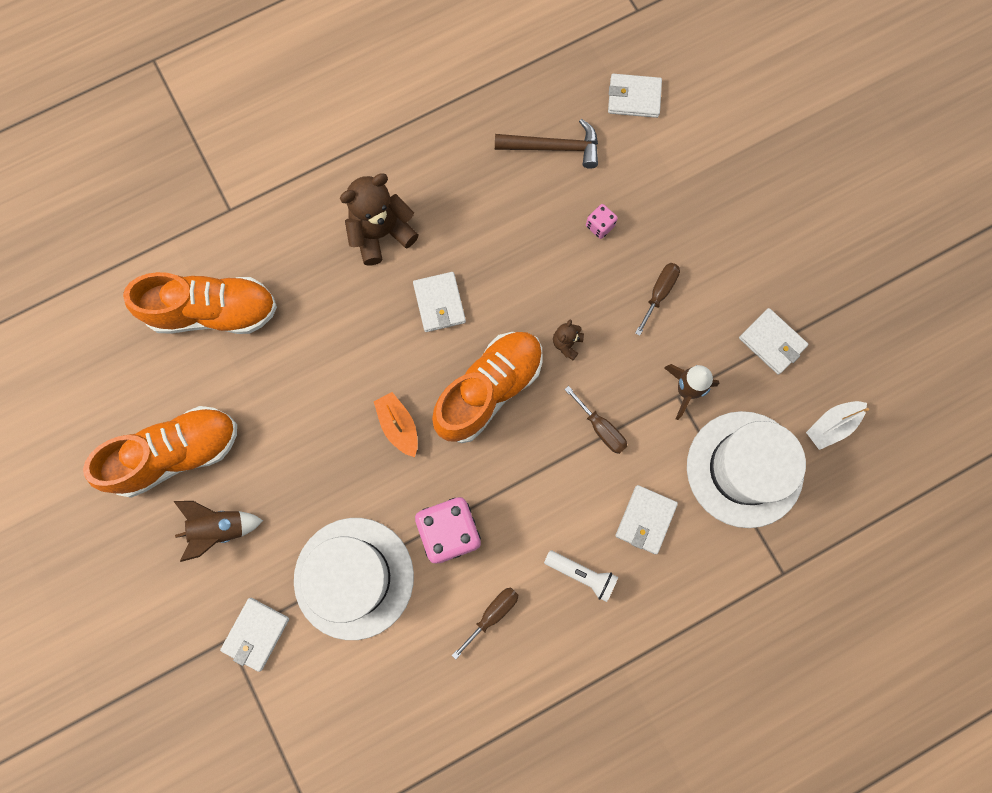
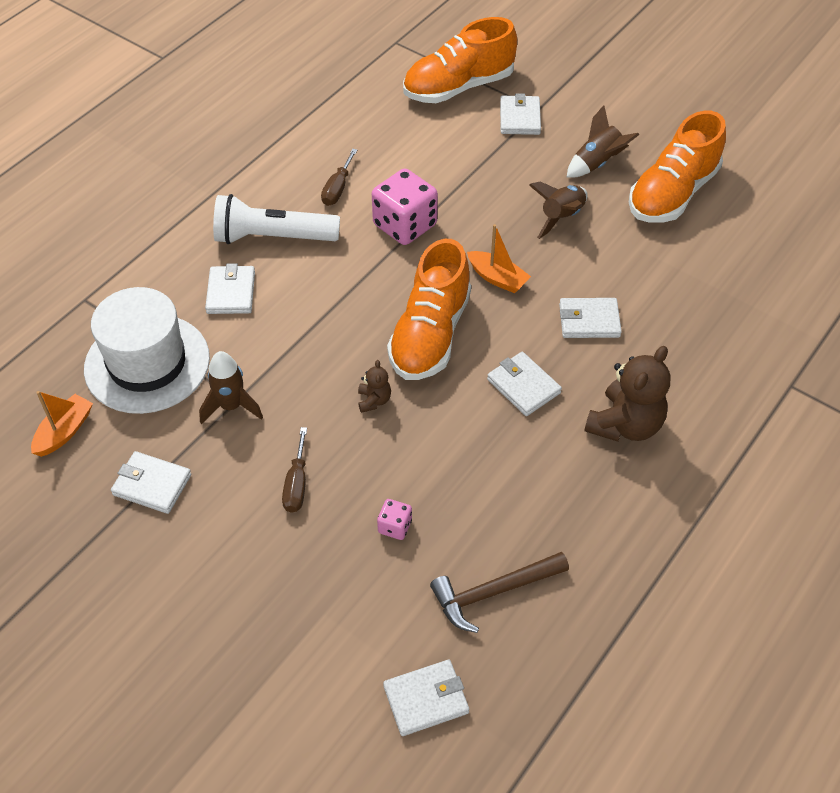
camera: 155 degrees right, 25 degrees down
orange shoe [123,272,277,334] -> orange shoe moved to [403,17,517,103]
white hat [294,518,414,640] -> none
white flashlight [544,551,618,602] -> white flashlight [213,194,340,244], size x1.77
brown screwdriver [564,386,627,454] -> none
white boat [806,401,869,450] -> orange boat [31,391,93,457]
none -> brown rocket [529,182,588,239]
none -> white wallet [559,298,622,338]

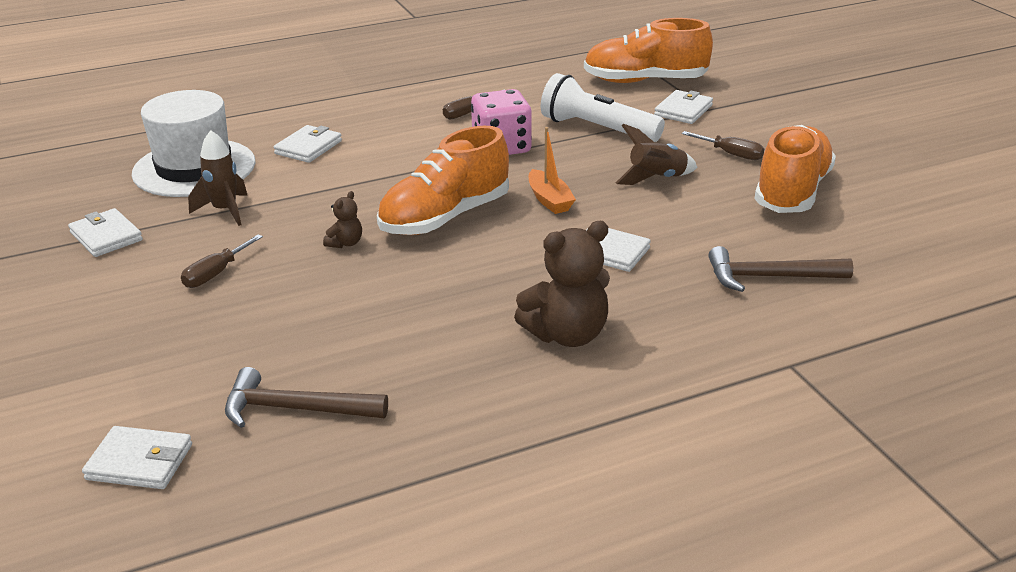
camera: 30 degrees right, 20 degrees down
orange boat [31,391,93,457] -> none
white flashlight [213,194,340,244] -> white flashlight moved to [541,73,665,142]
pink dice [377,499,412,540] -> none
white wallet [487,352,562,416] -> none
brown rocket [566,105,639,178] -> brown screwdriver [682,131,764,160]
orange shoe [629,111,726,223] -> orange shoe turned 135 degrees clockwise [754,125,836,213]
none -> brown hammer [708,246,853,292]

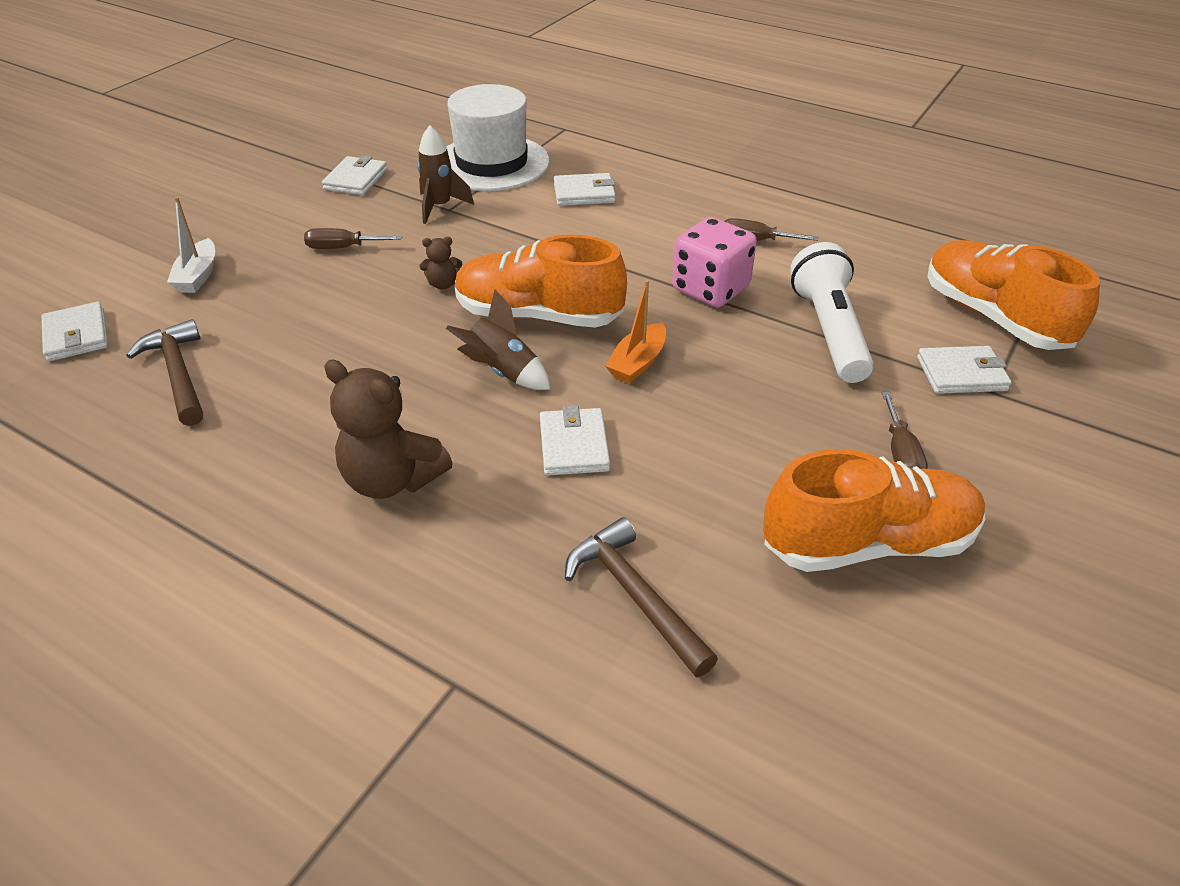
camera: 55 degrees right, 10 degrees up
brown rocket [616,124,697,185] -> brown rocket moved to [446,290,550,390]
none -> white boat [167,197,215,293]

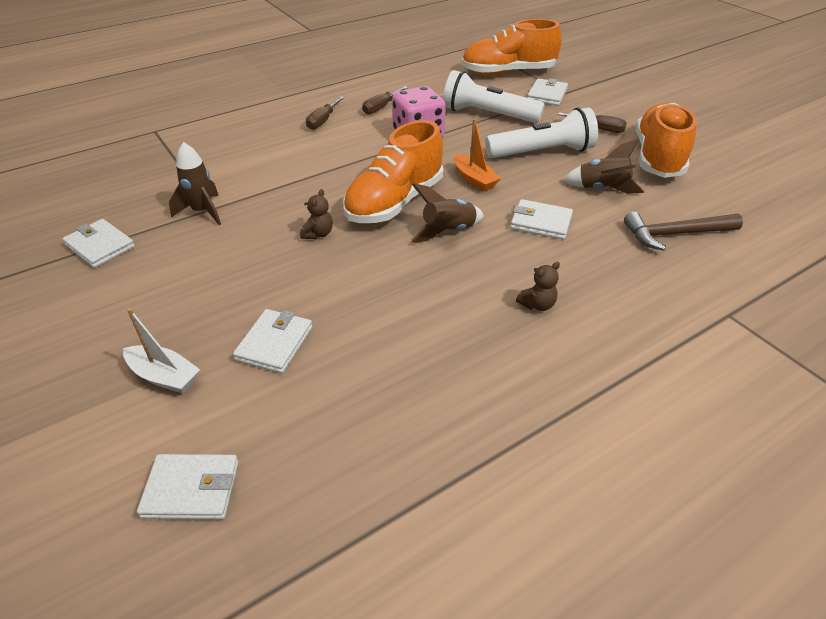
camera: 65 degrees left, 0 degrees up
brown hammer [126,319,203,426] -> none
brown screwdriver [304,228,402,249] -> brown screwdriver moved to [306,96,344,130]
brown teddy bear [324,360,453,499] -> brown teddy bear [516,262,560,311], size x0.48
white hat [447,84,549,191] -> none
white wallet [554,173,616,206] -> white wallet moved to [233,309,313,373]
none -> white flashlight [485,107,598,158]
none -> brown rocket [563,139,644,194]

